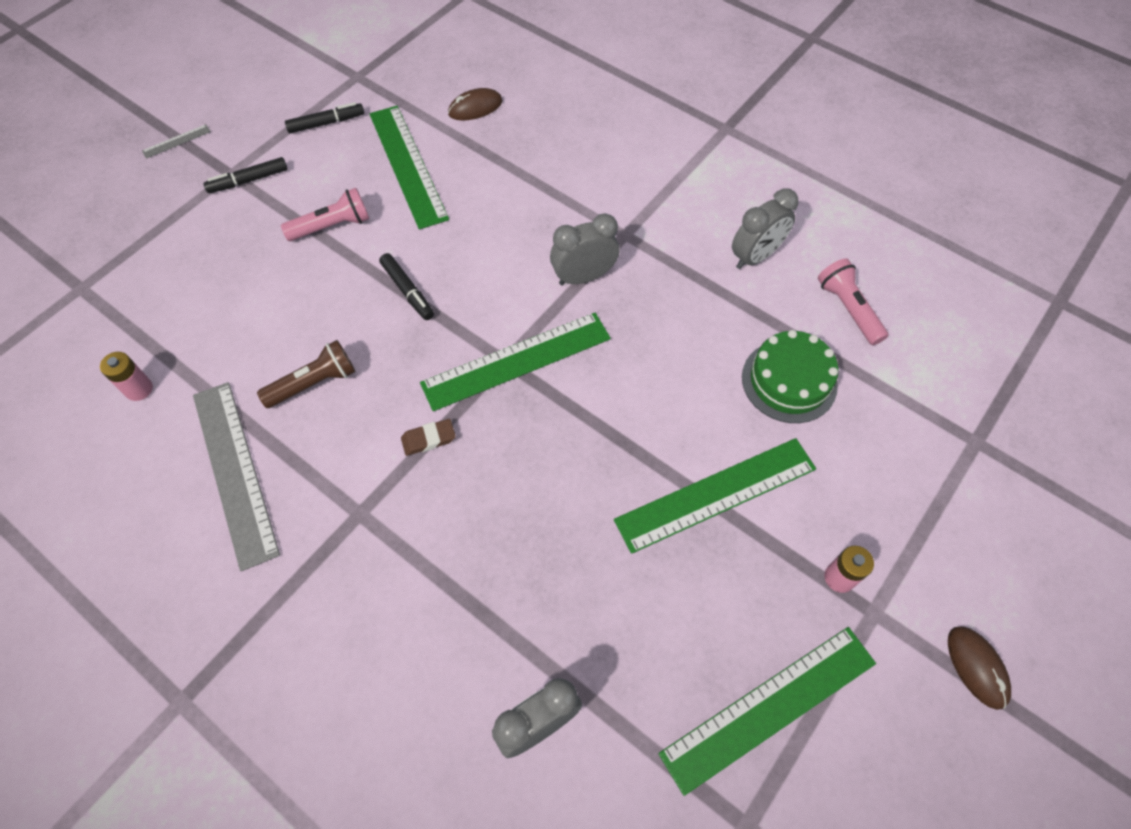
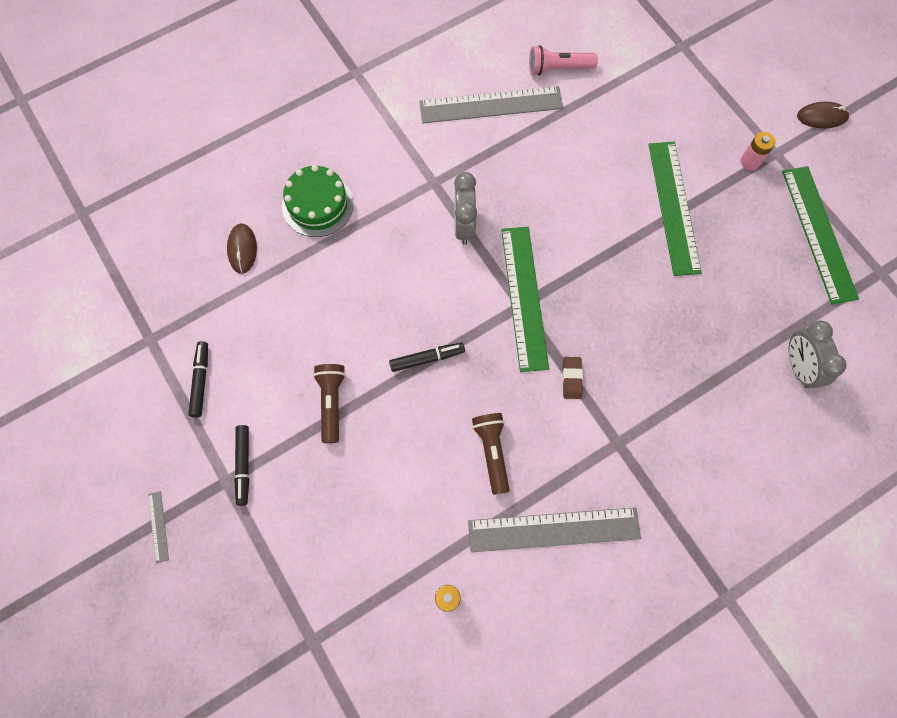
camera: 70 degrees left, 10 degrees up
pink flashlight [281,188,369,241] -> brown flashlight [313,364,346,443]
green ruler [369,106,449,229] -> none
grey clock [732,188,798,269] -> grey ruler [419,86,563,123]
green cake [742,330,839,423] -> green cake moved to [282,165,354,237]

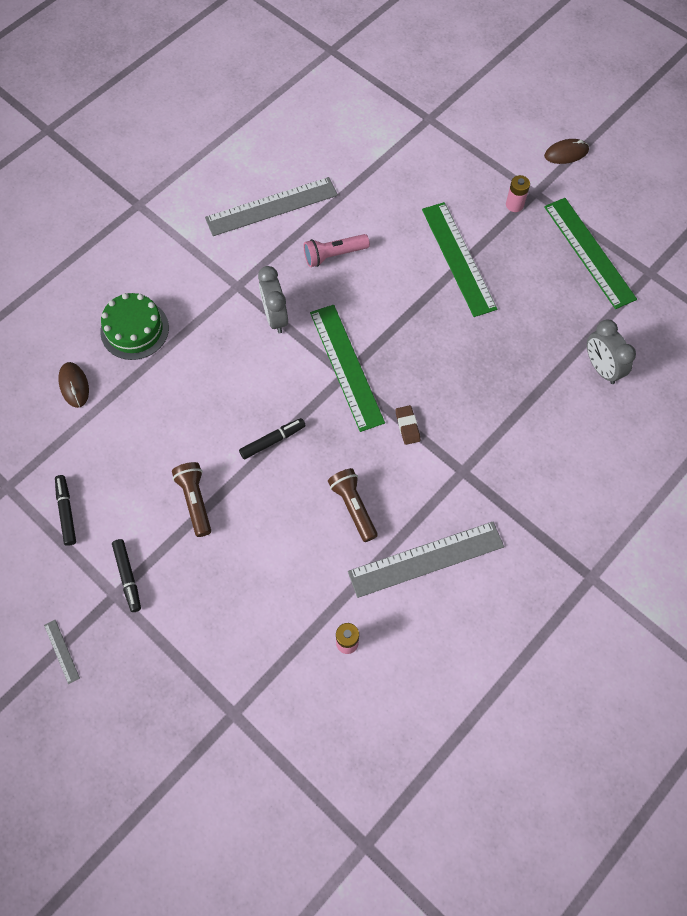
camera: 15 degrees left, 5 degrees down
pink flashlight [529,45,598,76] -> pink flashlight moved to [304,234,370,267]

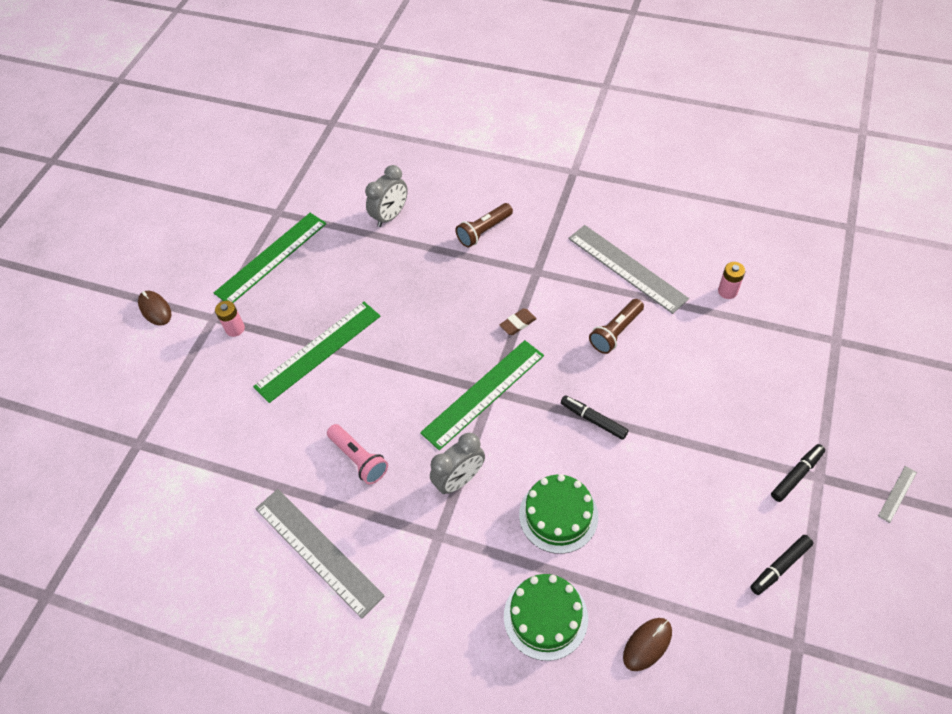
camera: 110 degrees left, 10 degrees down
brown flashlight [172,462,211,537] -> brown flashlight moved to [455,203,513,248]
none -> green cake [519,474,598,554]

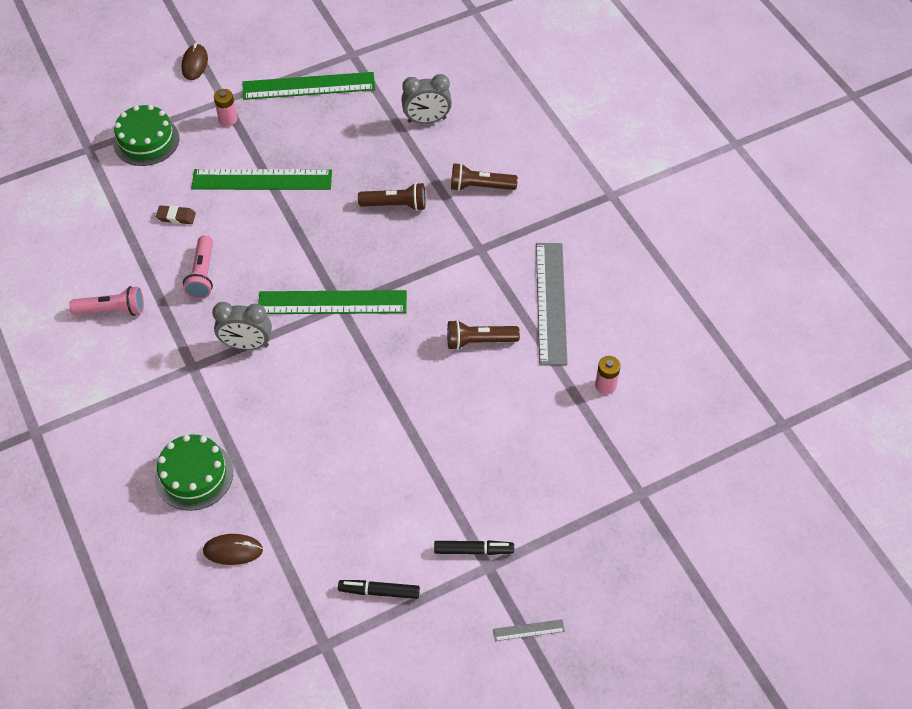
camera: 40 degrees right, 0 degrees up
grey ruler [255,489,385,619] -> pink flashlight [69,286,144,316]
brown eraser [500,309,537,335] -> brown eraser moved to [156,205,196,224]
green cake [519,474,598,554] -> green cake moved to [113,105,180,166]
black marker [561,395,629,440] -> none
none -> brown flashlight [358,183,425,211]

